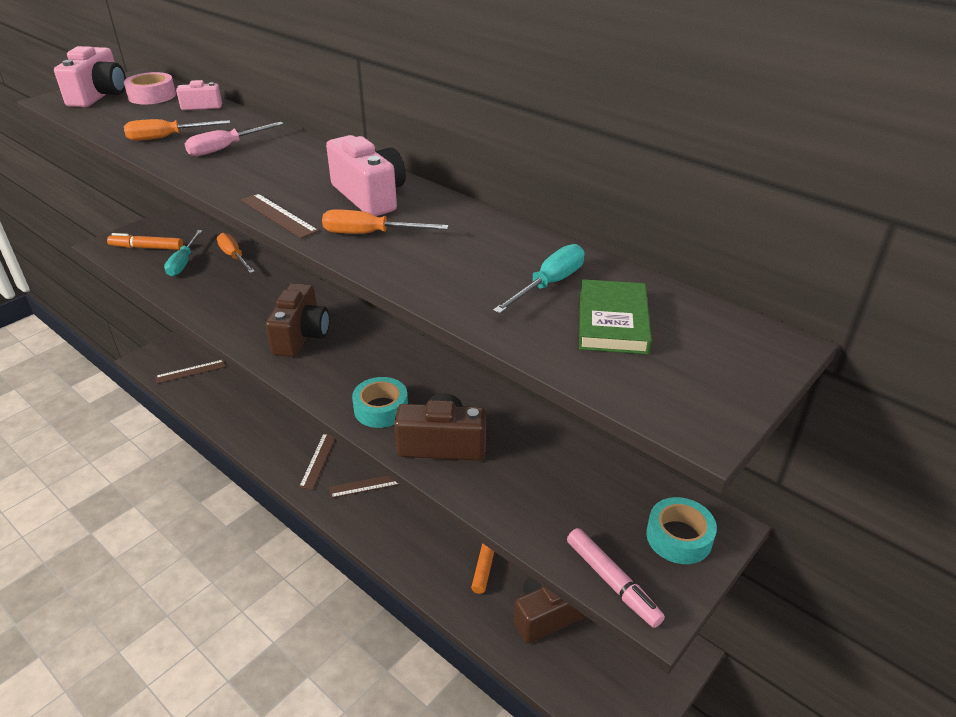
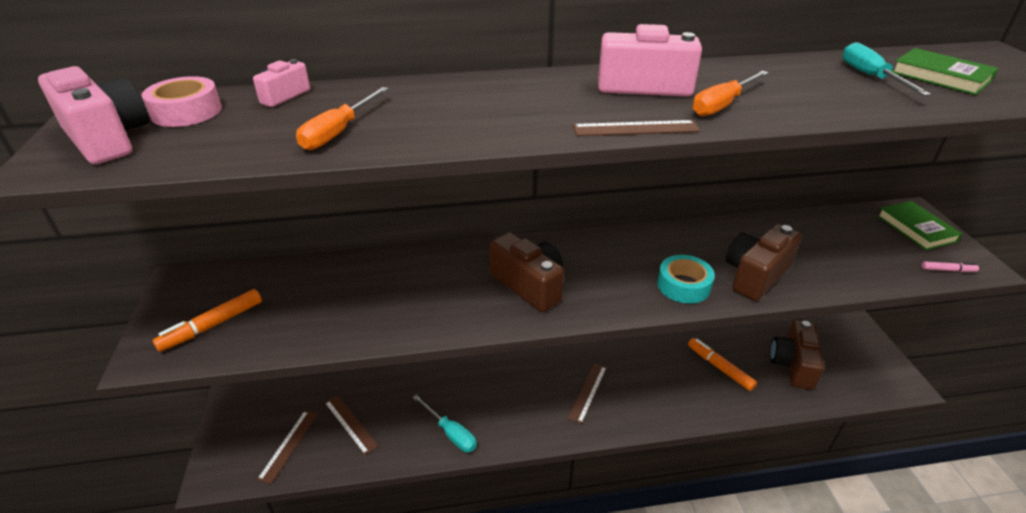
camera: 50 degrees left, 0 degrees up
turquoise screwdriver [164,230,202,276] -> turquoise screwdriver moved to [412,395,477,452]
pink screwdriver [185,122,284,156] -> none
orange screwdriver [217,233,255,273] -> none
brown ruler [299,433,335,489] -> brown ruler moved to [325,395,378,455]
pink marker [567,528,665,628] -> pink marker [922,261,979,272], size x0.55
turquoise tape [646,497,717,564] -> green book [877,201,963,250]

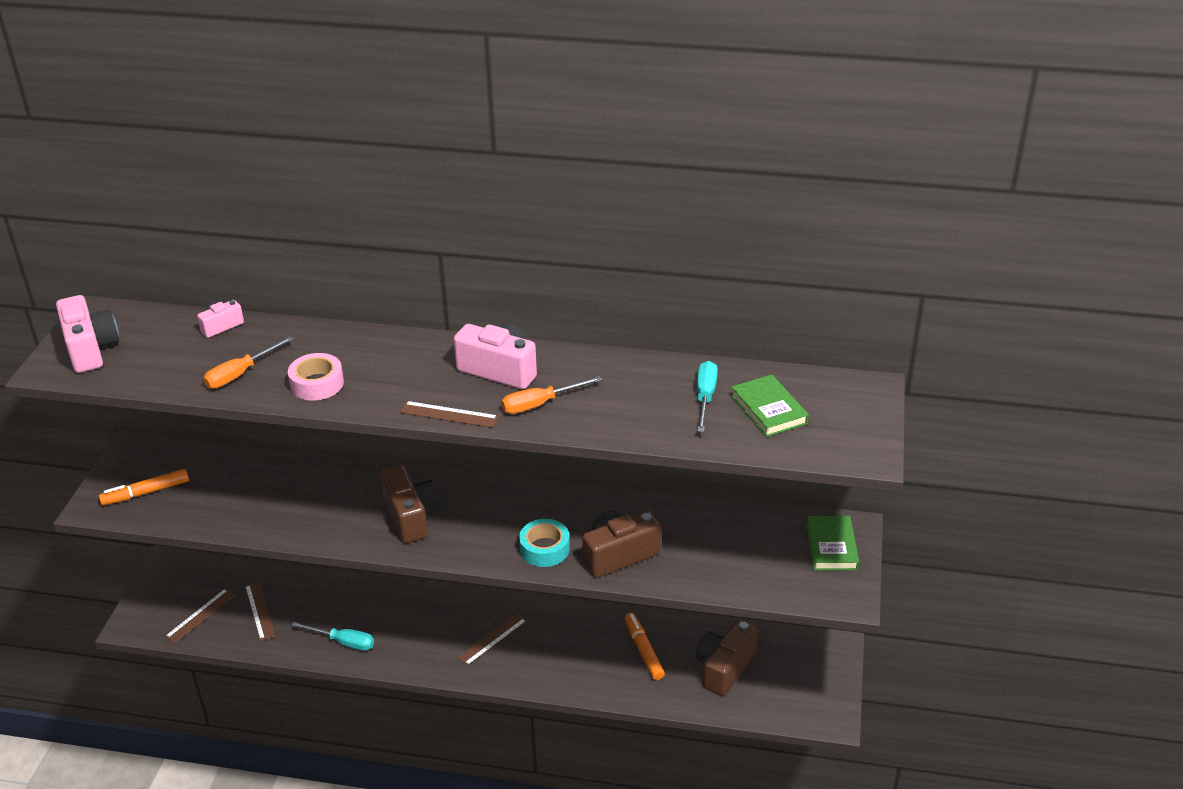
camera: 20 degrees right, 0 degrees up
pink tape [142,76,222,127] -> pink tape moved to [288,353,344,401]
turquoise screwdriver [412,395,477,452] -> turquoise screwdriver turned 45 degrees counterclockwise [291,622,374,651]
pink marker [922,261,979,272] -> none

